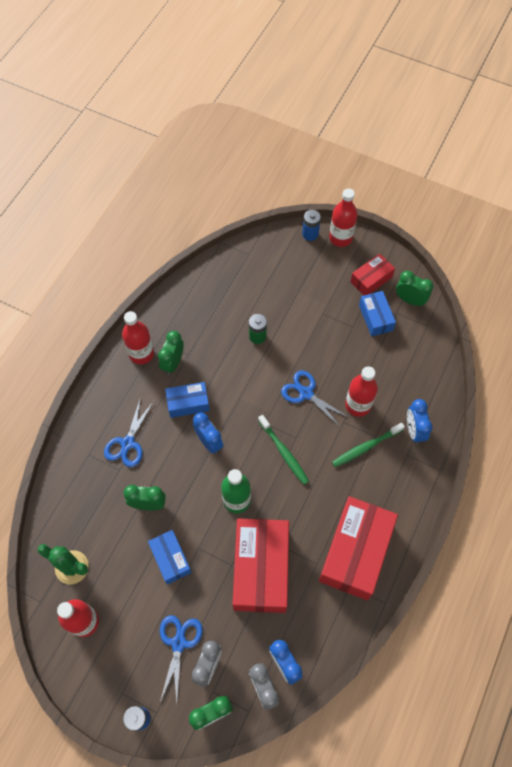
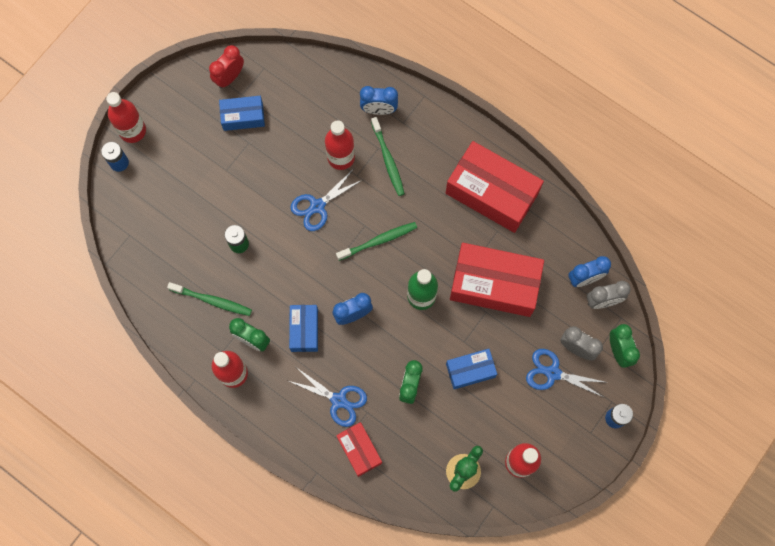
camera: 80 degrees left, 10 degrees up
red box [351,254,395,295] -> red box moved to [336,422,382,477]
green clock [396,271,433,307] -> red clock [209,45,244,88]
none -> green toothbrush [167,282,252,316]

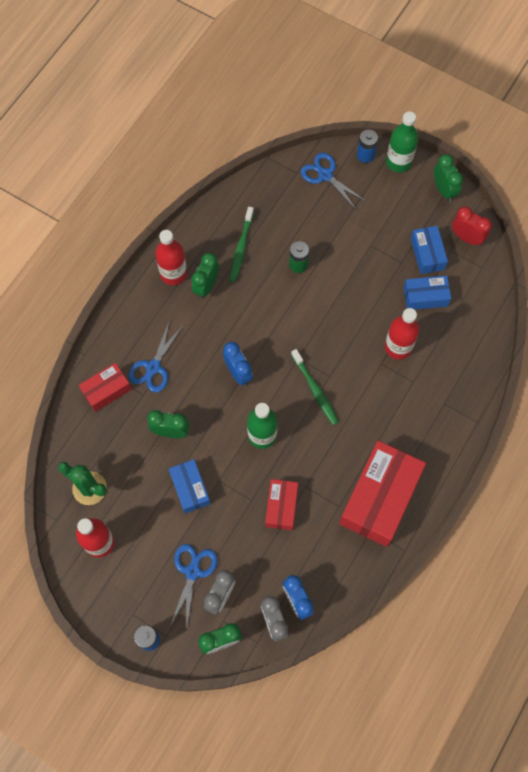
camera: 85 degrees right, 5 degrees down
red bottle [106,92,146,143] -> green bottle [386,111,418,173]
blue box [289,305,318,352] -> blue box moved to [404,276,451,310]
blue scissors [290,170,362,231] -> blue scissors moved to [301,153,367,209]
blue clock [360,86,398,115] -> none
green toothbrush [371,117,405,196] -> none
red box [450,243,544,317] -> red box [265,479,298,530], size x0.52
none -> green clock [434,154,463,202]

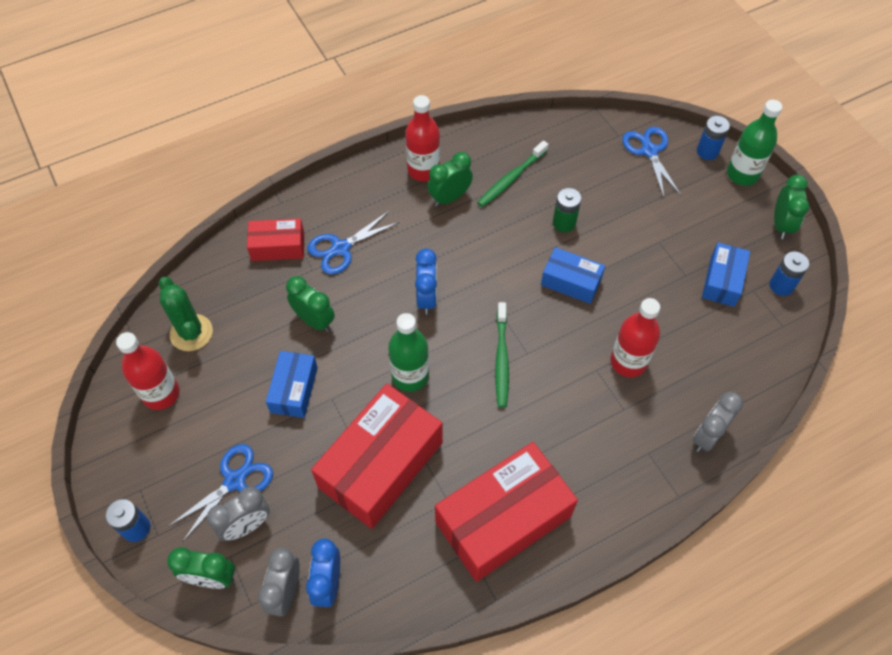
camera: 30 degrees right, 10 degrees down
red box [265,479,298,530] -> red box [311,384,443,529], size x1.91
blue box [404,276,451,310] -> blue box moved to [541,247,605,304]
red clock [452,206,492,246] -> blue battery [769,252,809,296]
none -> grey clock [693,392,743,452]

